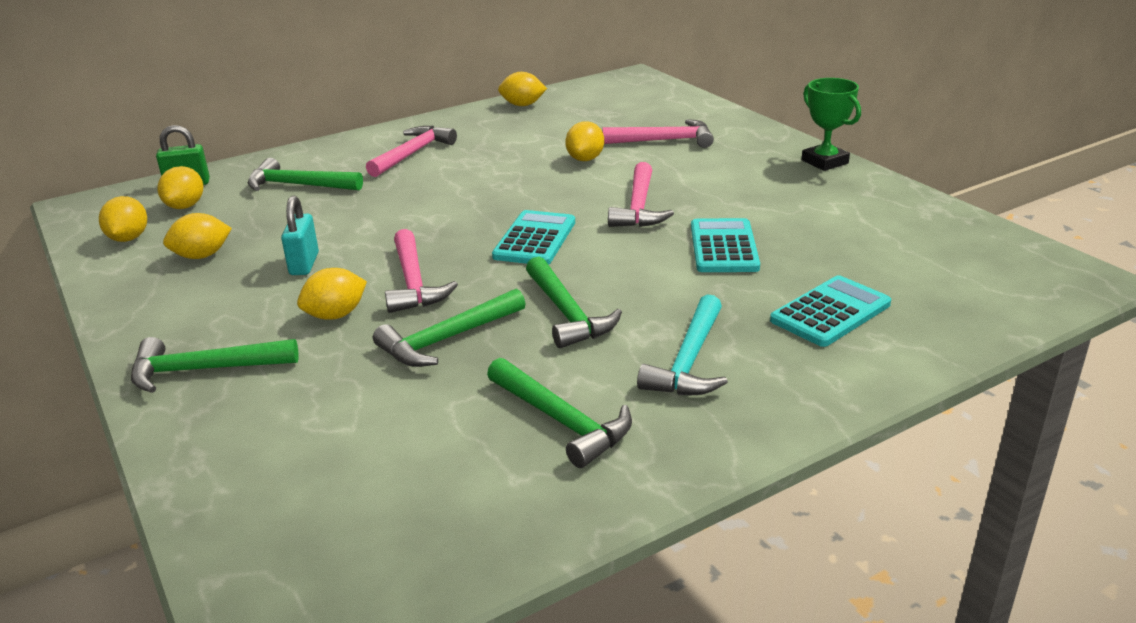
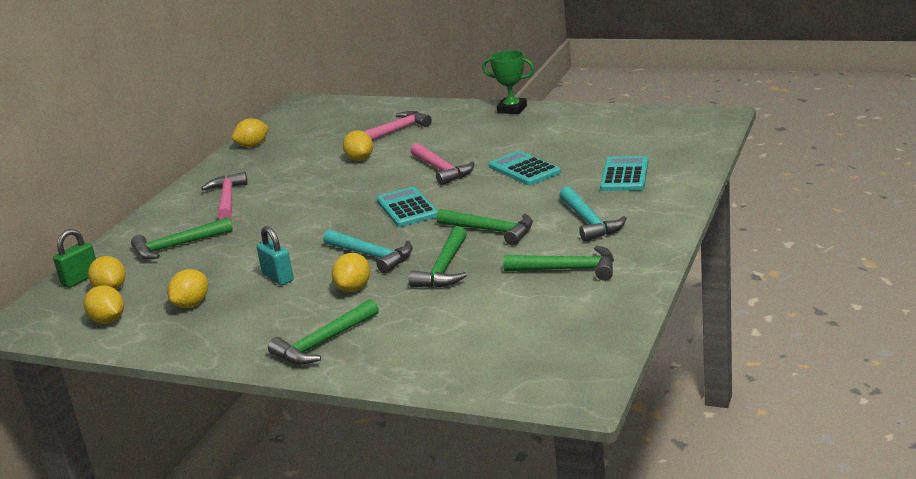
camera: 35 degrees left, 5 degrees down
pink hammer [385,229,458,313] -> turquoise hammer [323,230,413,274]

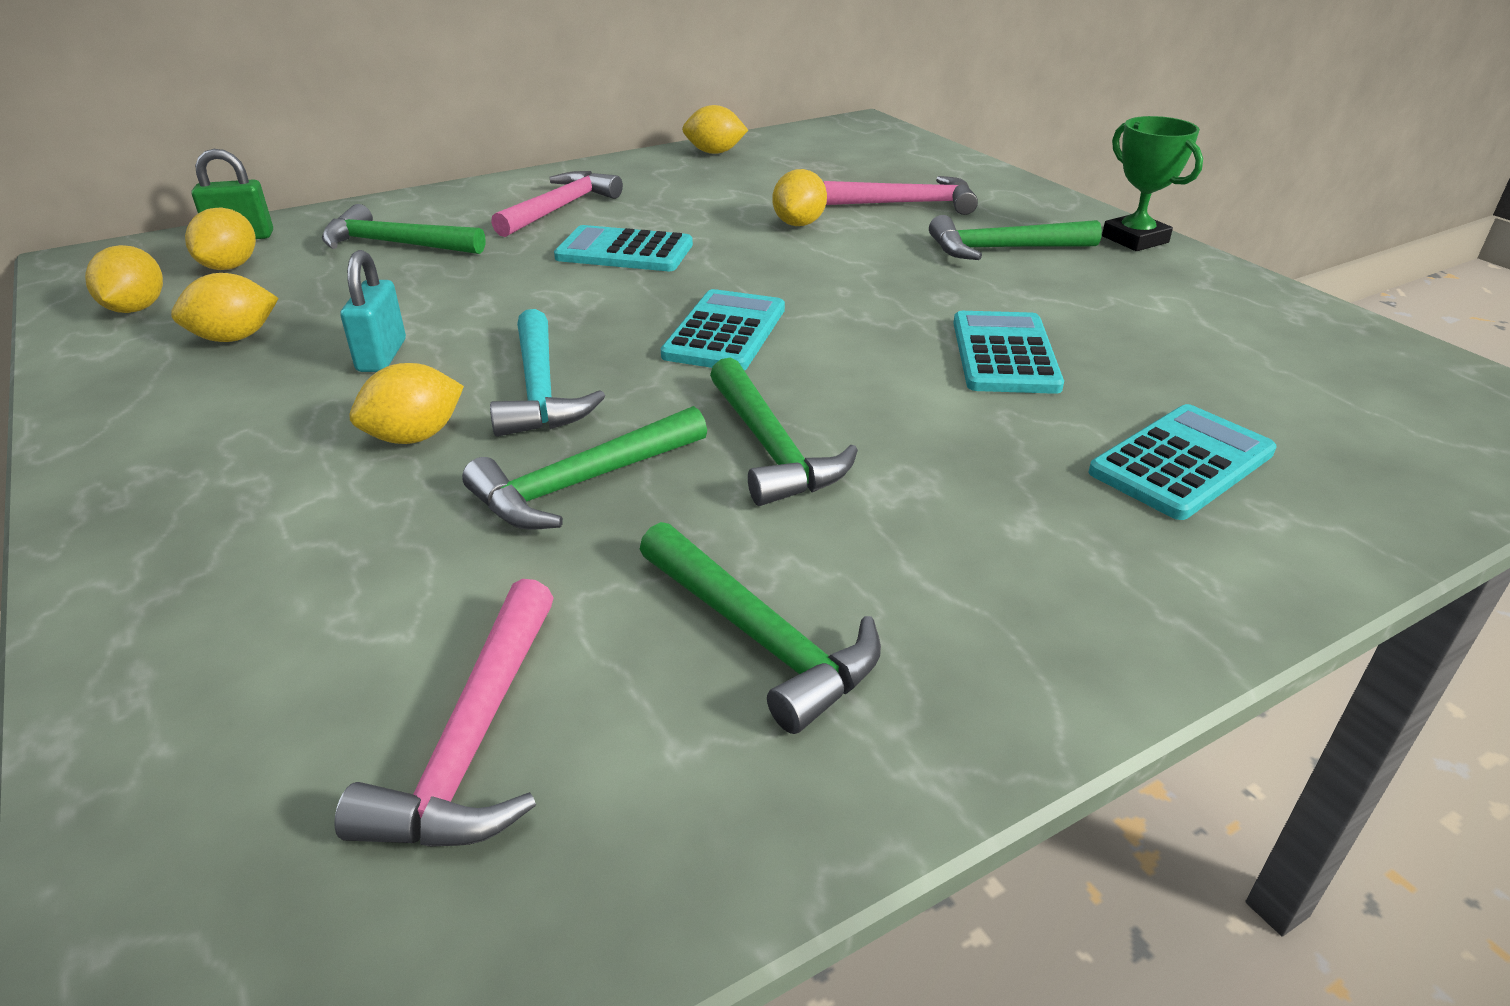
camera: 35 degrees right, 10 degrees up
green hammer [268,299,379,365] -> green hammer moved to [929,215,1102,260]
pink hammer [410,143,475,186] -> pink hammer moved to [334,579,554,847]
turquoise hammer [559,187,627,242] -> none
none -> turquoise calculator [554,225,693,271]

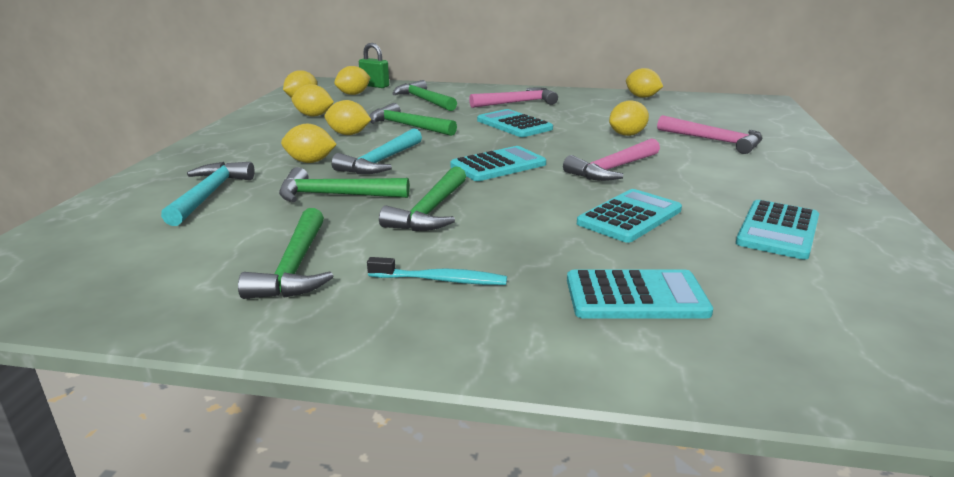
camera: 40 degrees right, 10 degrees down
pink hammer [334,579,554,847] -> pink hammer moved to [563,138,660,181]
turquoise padlock [340,250,406,372] -> yellow lemon [325,100,371,135]
green hammer [929,215,1102,260] -> green hammer moved to [370,103,457,136]
green trophy [1102,116,1203,251] -> none
none -> turquoise hammer [161,162,255,226]
none -> turquoise toothbrush [367,257,507,285]
none -> turquoise calculator [736,200,819,260]

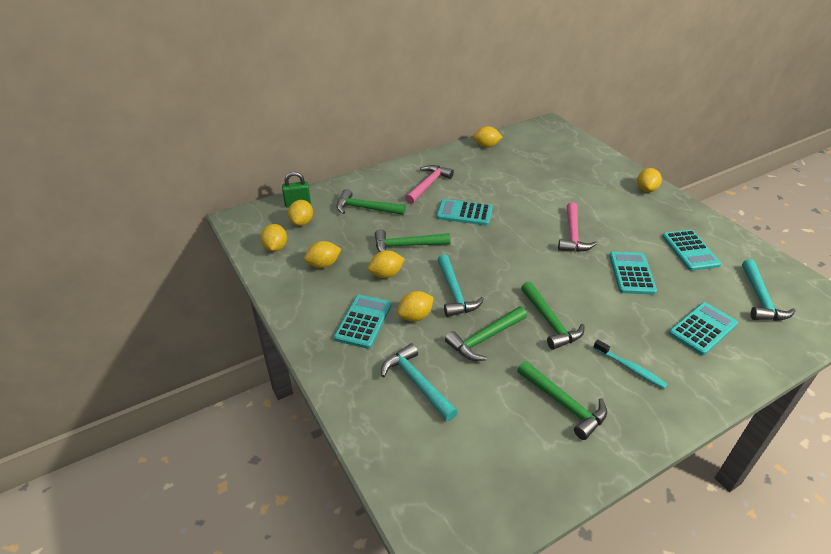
camera: 40 degrees left, 15 degrees up
turquoise toothbrush [367,257,507,285] -> turquoise toothbrush turned 75 degrees clockwise [593,340,668,389]
turquoise calculator [450,146,546,181] -> turquoise calculator moved to [334,295,391,349]
yellow lemon [609,100,649,136] -> yellow lemon moved to [637,168,662,192]
pink hammer [657,115,762,154] -> none
none -> turquoise hammer [742,259,795,321]

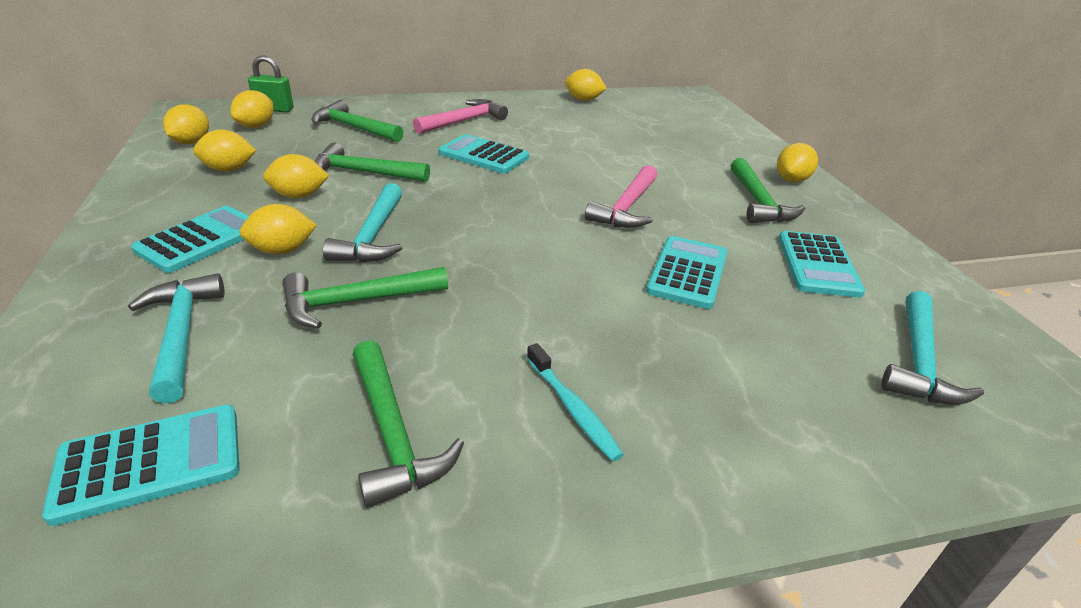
camera: 15 degrees right, 5 degrees down
green hammer [521,281,585,350] -> green hammer moved to [731,158,805,223]
turquoise calculator [669,302,738,355] -> turquoise calculator moved to [42,405,240,526]

